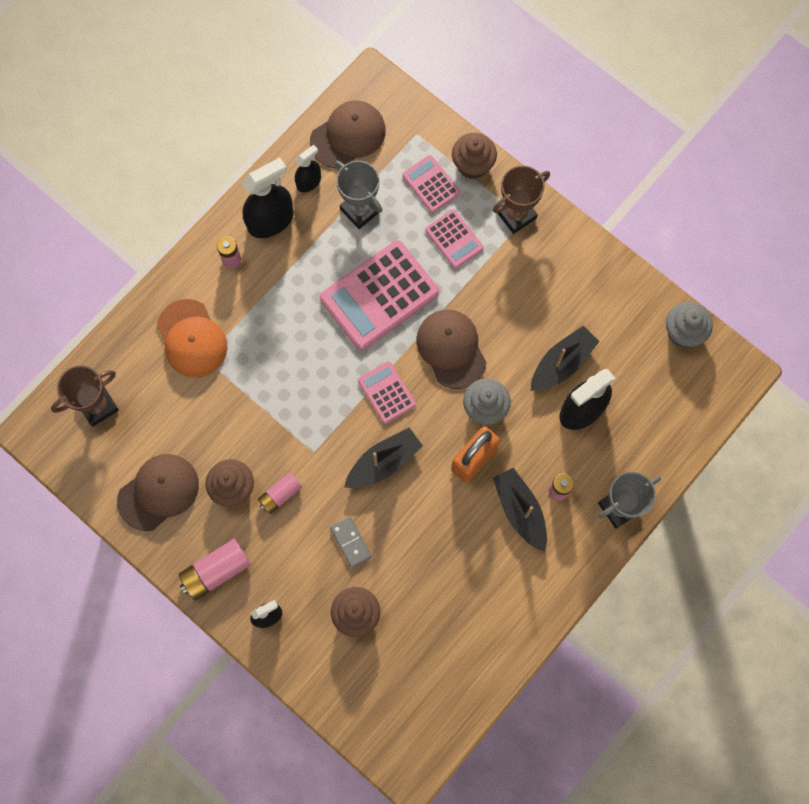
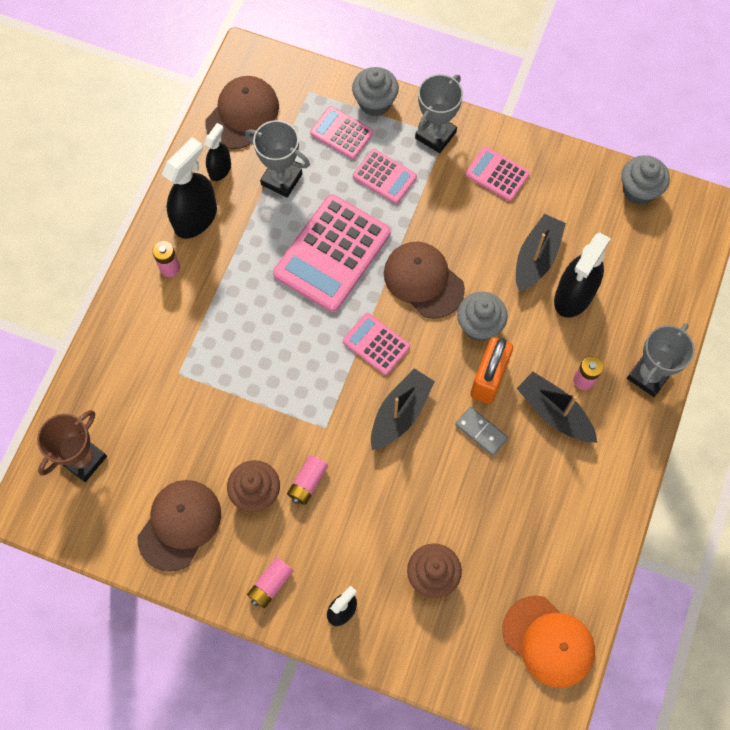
camera: 20 degrees left, 5 degrees down
orange cap [157,299,228,377] -> orange cap moved to [502,595,595,688]
pink battery [178,538,251,601] -> pink battery [247,557,293,608], size x0.65
grey domino [330,517,371,568] -> grey domino moved to [455,407,508,456]
brown cupcake [452,133,497,179] -> grey cupcake [352,67,399,116]
brown trophy [493,166,550,234] -> grey trophy [415,74,463,153]
none -> pink calculator [465,147,530,201]

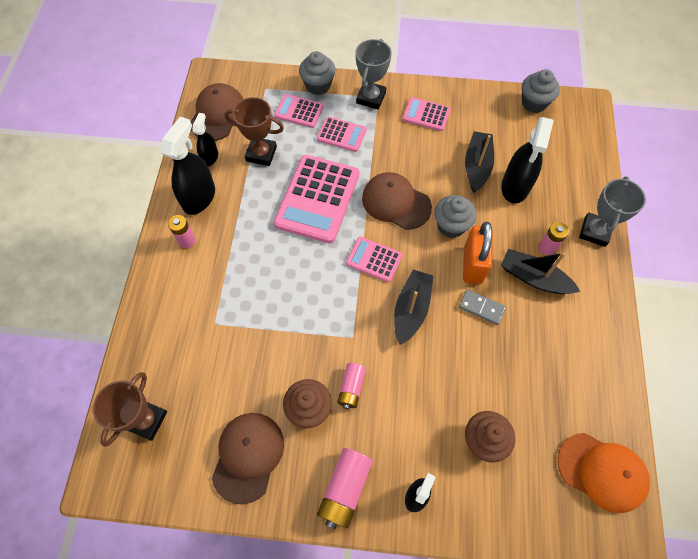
camera: 15 degrees left, 5 degrees down
grey trophy [245,120,310,198] -> brown trophy [224,97,284,166]
pink battery [247,557,293,608] -> pink battery [317,448,373,529], size x1.55

